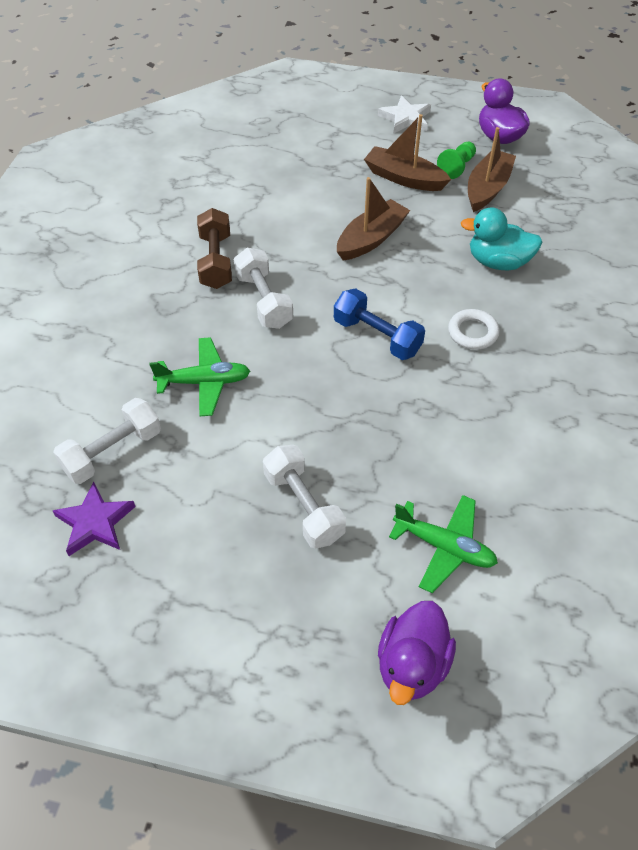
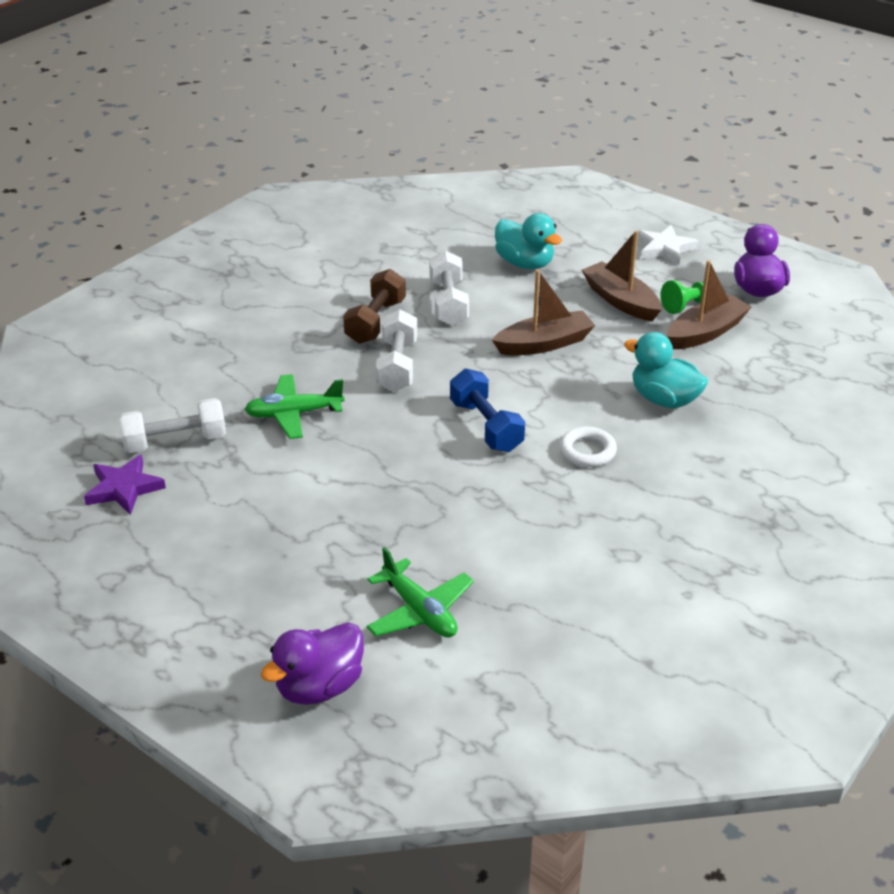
camera: 25 degrees right, 15 degrees down
green plane [149,337,250,416] -> green plane turned 150 degrees clockwise [244,374,345,439]
white dumbbell [263,445,346,549] -> white dumbbell moved to [429,250,469,326]
none -> turquoise duck [495,213,562,269]

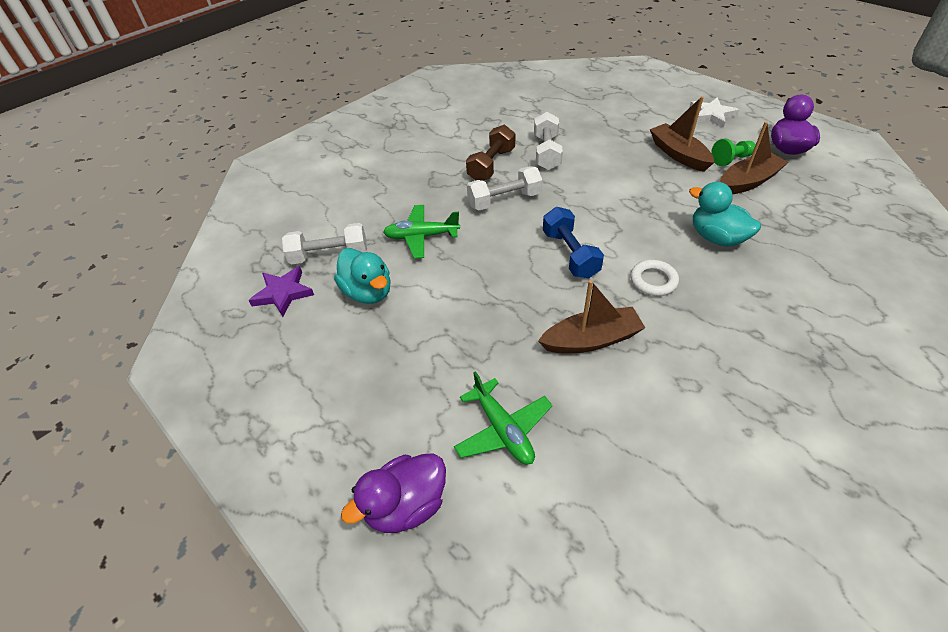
camera: 10 degrees right, 10 degrees up
white dumbbell [376,309,417,392] -> white dumbbell turned 60 degrees clockwise [467,166,542,210]
brown boat [492,270,595,355] -> brown boat moved to [538,280,645,353]
turquoise duck [495,213,562,269] -> turquoise duck moved to [334,248,391,304]

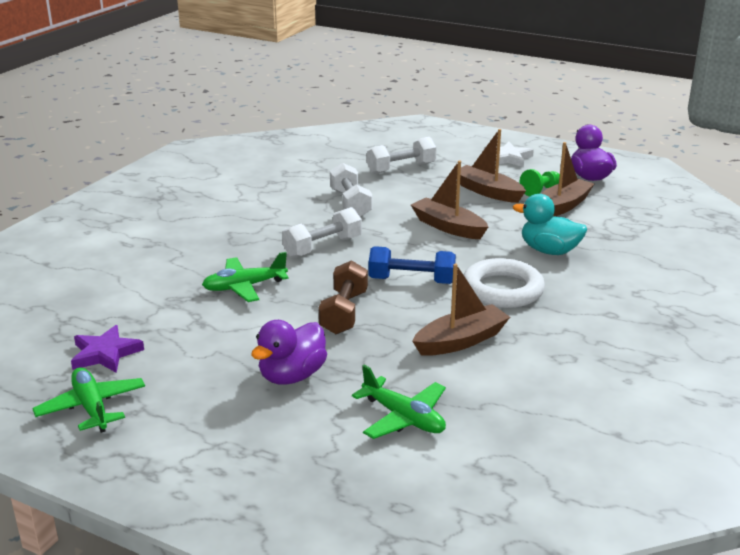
camera: 20 degrees left, 20 degrees down
white dumbbell [282,223,367,265] -> white dumbbell moved to [367,137,437,174]
turquoise duck [334,248,391,304] -> none
purple duck [341,453,446,533] -> purple duck moved to [251,320,327,385]
brown dumbbell [466,125,515,181] -> brown dumbbell moved to [319,260,368,334]
blue dumbbell [543,207,604,279] -> blue dumbbell turned 45 degrees counterclockwise [369,246,456,284]
white ring [630,260,679,296] -> white ring [464,258,545,308], size x1.69
none -> green plane [32,367,145,433]
none -> brown boat [411,161,488,239]

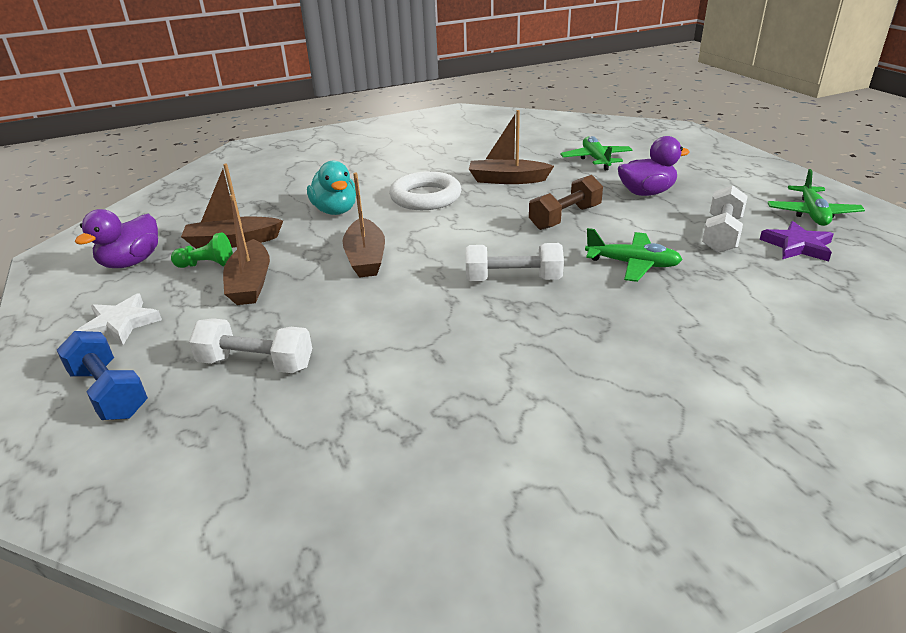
camera: 140 degrees left, 5 degrees up
white dumbbell [330,163,372,217] -> white dumbbell moved to [702,185,747,253]
blue dumbbell [369,246,456,284] -> blue dumbbell moved to [57,331,148,420]

